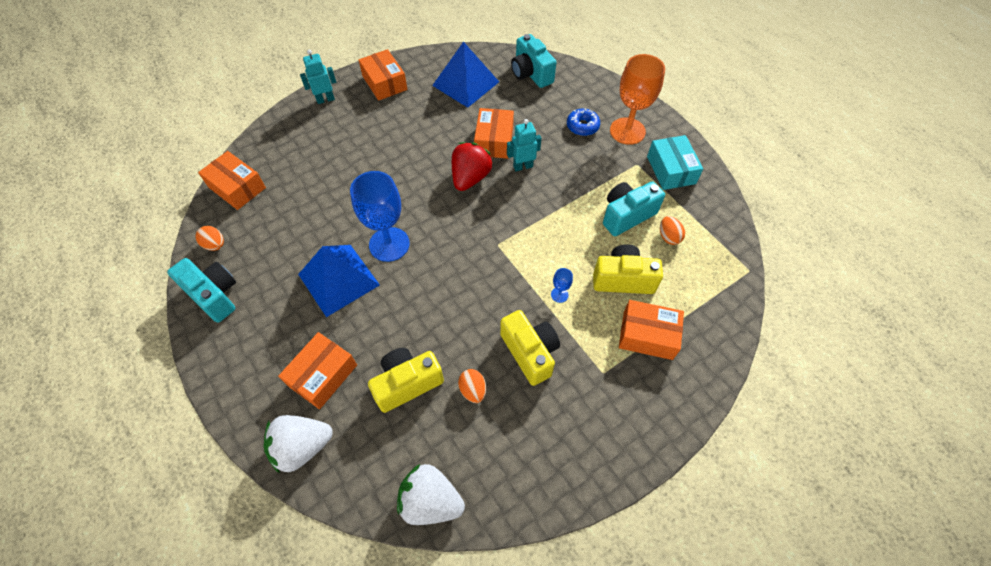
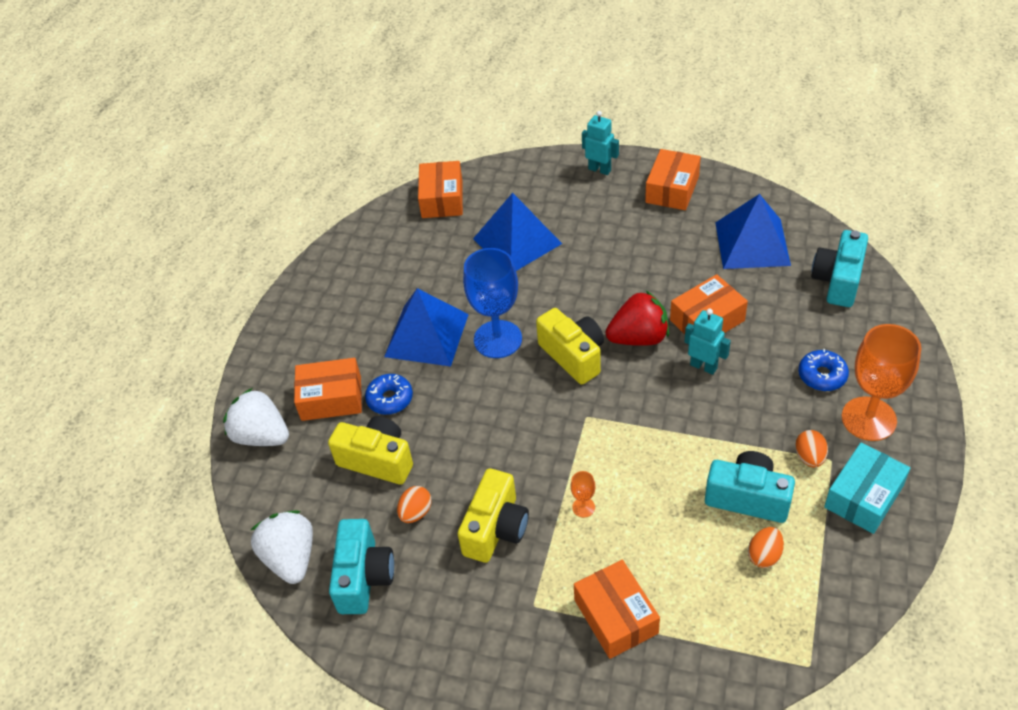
camera: 55 degrees right, 10 degrees down
turquoise camera [167,258,236,323] -> turquoise camera moved to [329,519,394,614]
orange egg [196,226,224,251] -> orange egg moved to [795,430,828,468]
blue goblet [551,268,573,303] -> orange goblet [571,471,595,518]
yellow camera [593,244,663,294] -> yellow camera moved to [536,308,604,385]
none -> blue donut [365,374,413,415]
none -> blue pyramid [473,193,562,271]

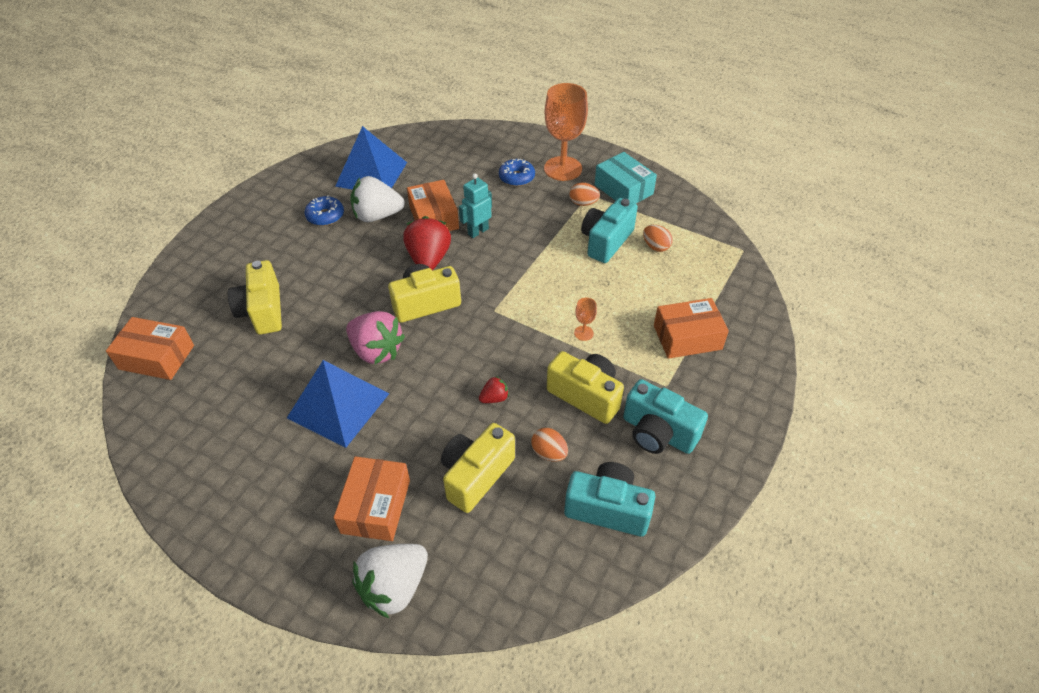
camera: 80 degrees left, 0 degrees up
white strawberry [251,510,313,584] -> white strawberry moved to [350,176,405,222]
blue donut [365,374,413,415] -> blue donut moved to [305,195,344,226]
blue goblet [463,248,522,358] -> pink strawberry [346,311,405,365]
blue pyramid [473,193,562,271] -> yellow camera [228,260,282,335]
turquoise robot [582,111,619,175] -> none
orange box [645,149,701,210] -> none
turquoise camera [811,230,868,307] -> turquoise camera moved to [623,379,708,454]
none -> red strawberry [479,376,509,403]

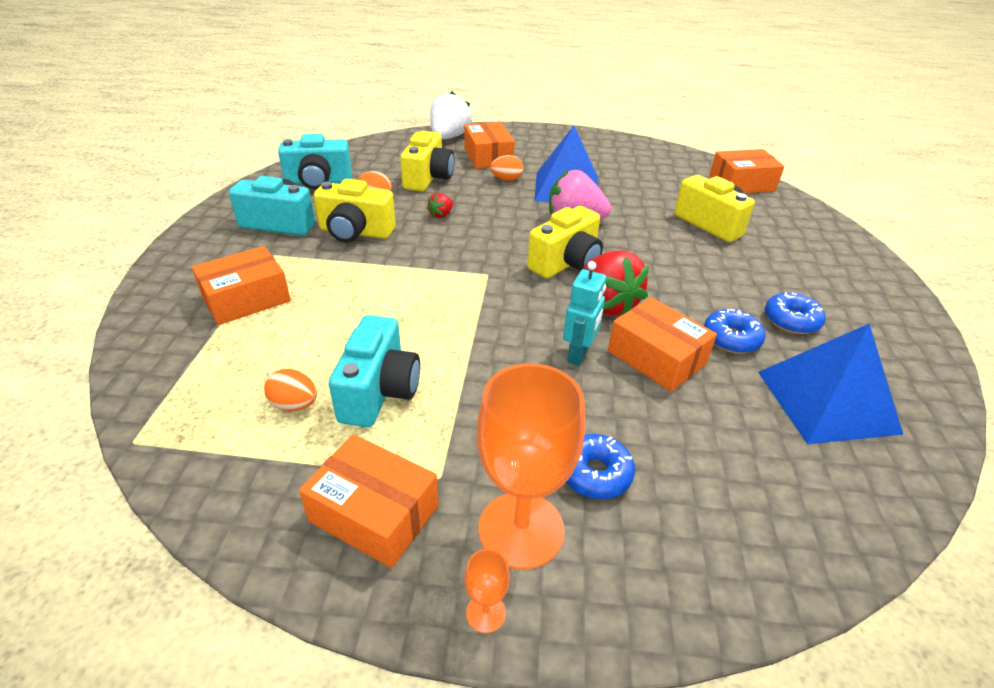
camera: 155 degrees right, 10 degrees down
white strawberry [350,176,405,222] -> blue donut [704,309,766,354]
orange egg [570,183,600,206] -> orange egg moved to [490,155,523,181]
orange goblet [574,297,597,341] -> orange goblet moved to [464,549,510,633]
turquoise box [595,152,657,203] -> orange box [299,434,439,568]

